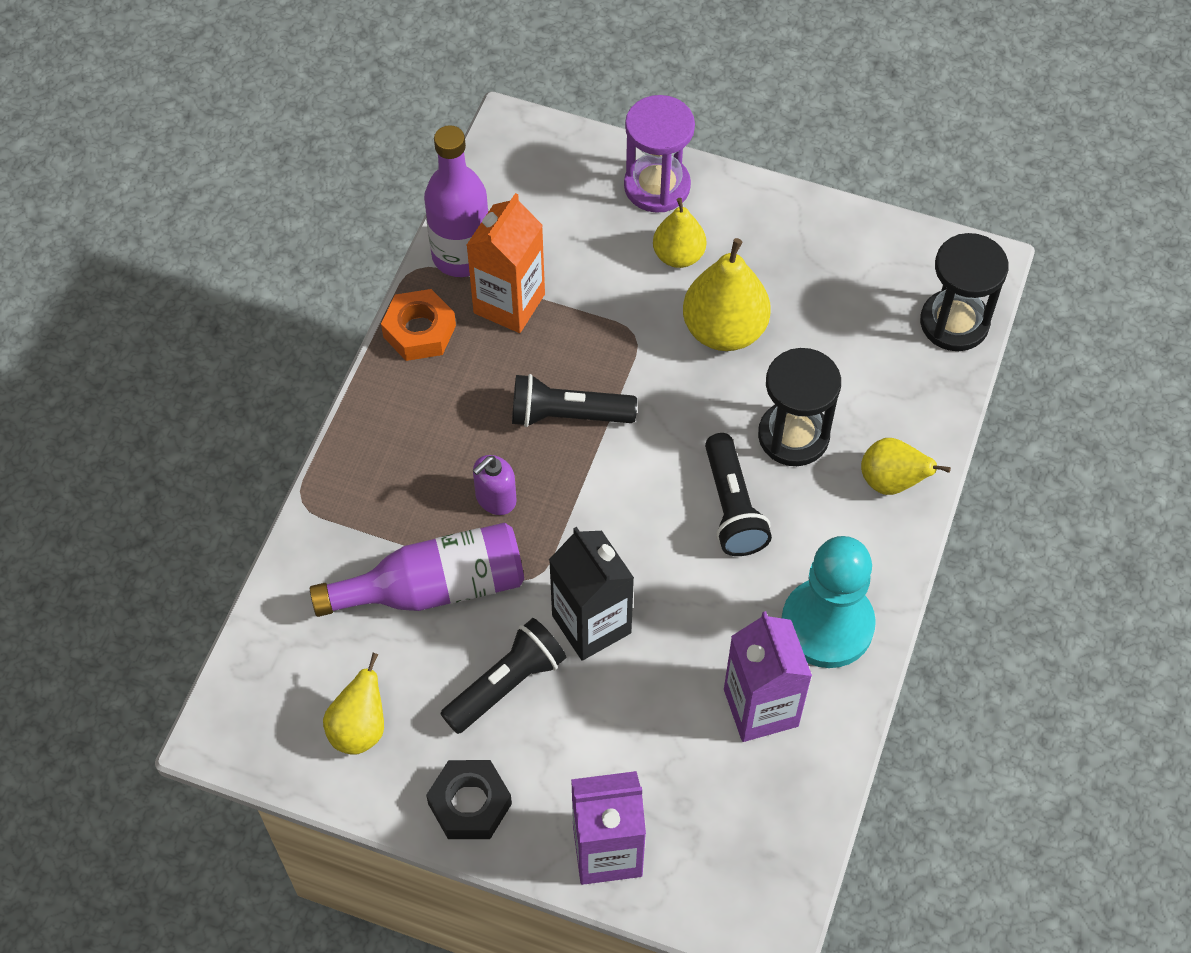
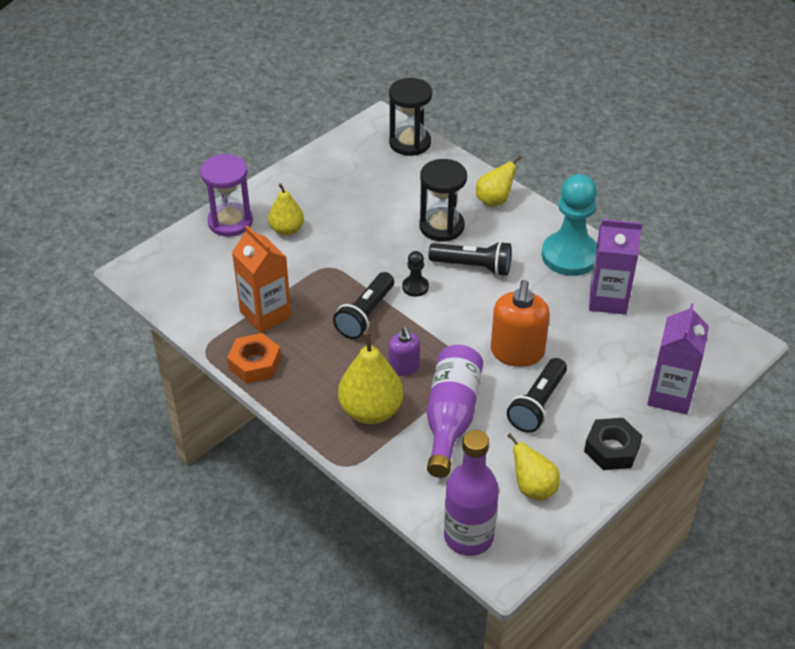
camera: 65 degrees left, 15 degrees down
purple bottle [424,125,489,277] -> purple bottle moved to [444,430,499,556]
black flashlight [440,618,566,734] -> black flashlight turned 135 degrees counterclockwise [507,358,567,433]
black carton [549,527,634,661] -> orange soap dispenser [491,280,550,367]
yellow pear [683,238,771,351] -> yellow pear moved to [338,332,404,424]
none -> black pawn [402,251,429,297]

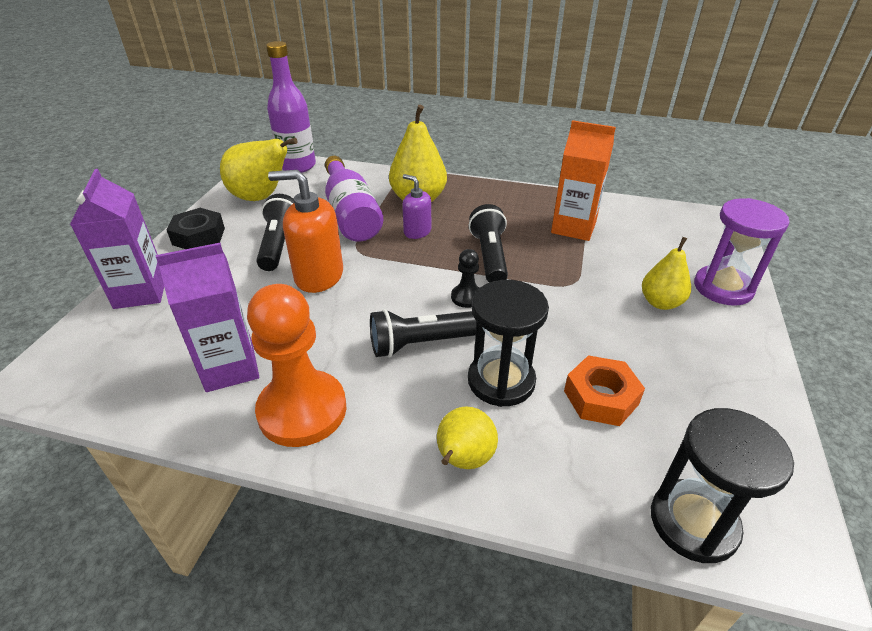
camera: 150 degrees right, 5 degrees down
orange nut [227,333,281,383] -> orange nut moved to [564,355,645,426]
orange soap dispenser [491,280,550,367] -> orange soap dispenser turned 60 degrees counterclockwise [268,170,343,293]
yellow pear [507,433,560,501] -> yellow pear [220,138,297,201], size x1.59
turquoise pawn [542,174,597,276] -> orange pawn [247,284,347,447]

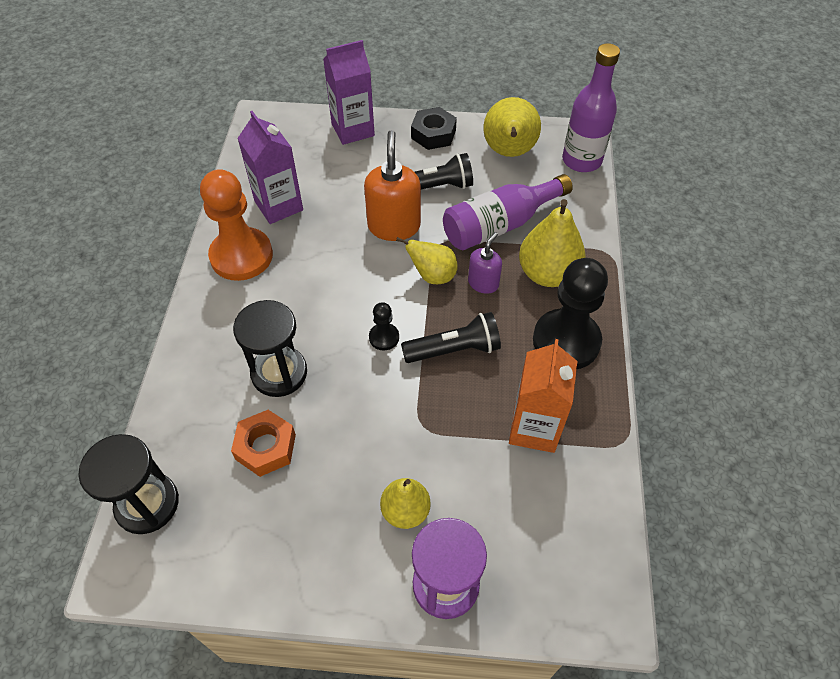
camera: 80 degrees right, 15 degrees up
black flashlight [370,309,476,358] -> none
yellow pear [437,407,498,469] -> yellow pear moved to [396,237,458,284]
none -> black pawn [533,258,608,369]

